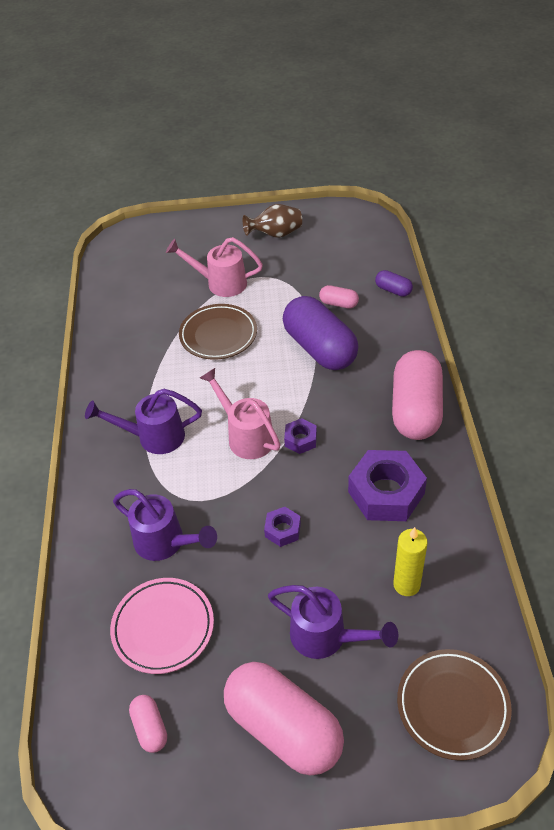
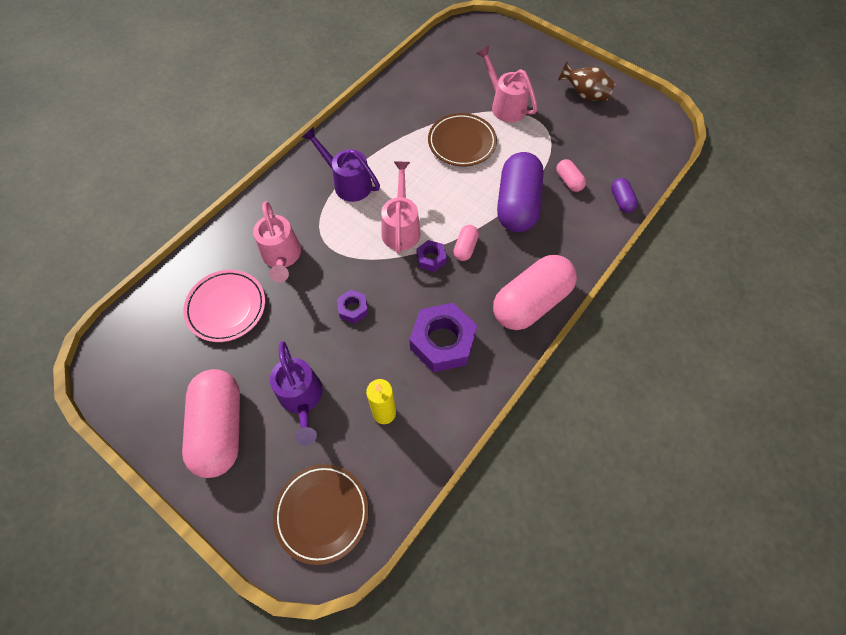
camera: 40 degrees right, 15 degrees up
purple watering can [113,489,217,561] -> pink watering can [253,201,301,283]
pink capsule [129,695,167,753] -> pink capsule moved to [453,225,479,261]

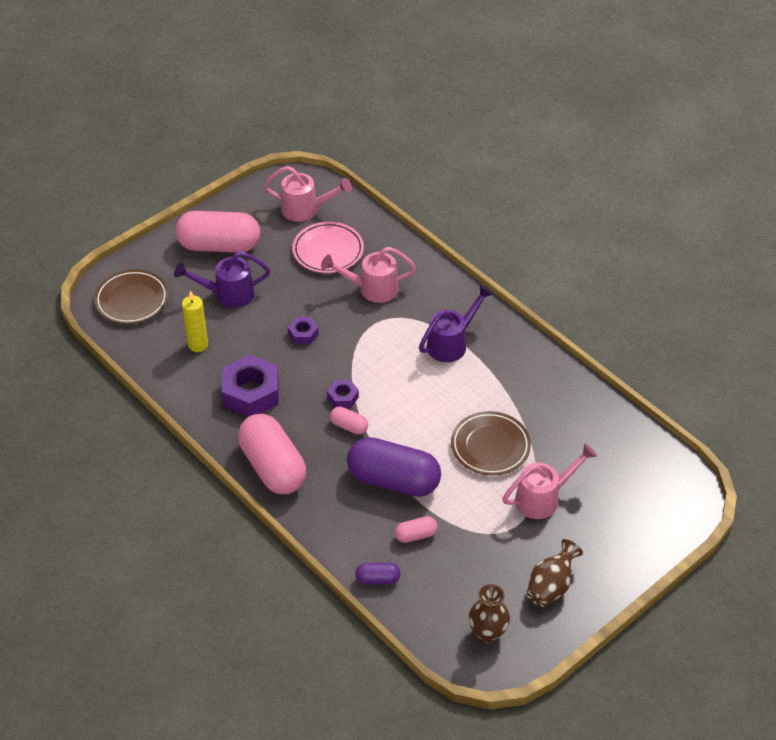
camera: 100 degrees right, 15 degrees down
pink watering can [381,162,421,253] -> pink watering can moved to [264,166,352,222]
none -> brown vase [469,584,510,642]

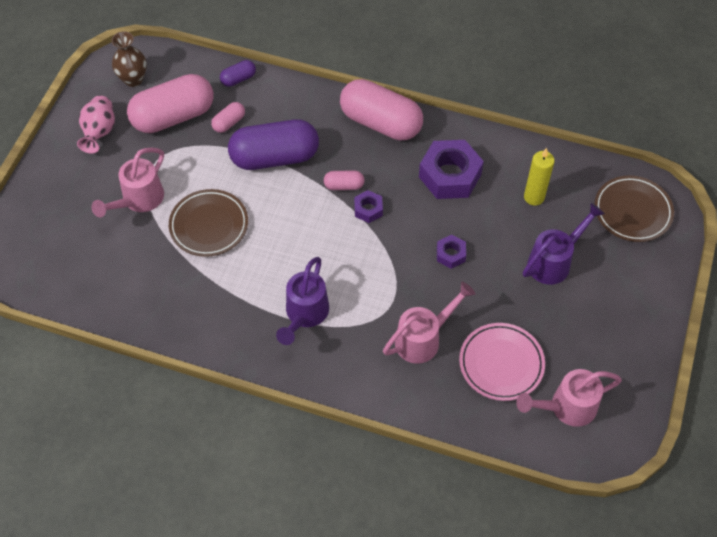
camera: 150 degrees right, 10 degrees up
pink capsule [175,211,260,252] -> pink capsule moved to [127,74,214,133]
brown vase [527,539,583,607] -> pink vase [77,95,115,154]

